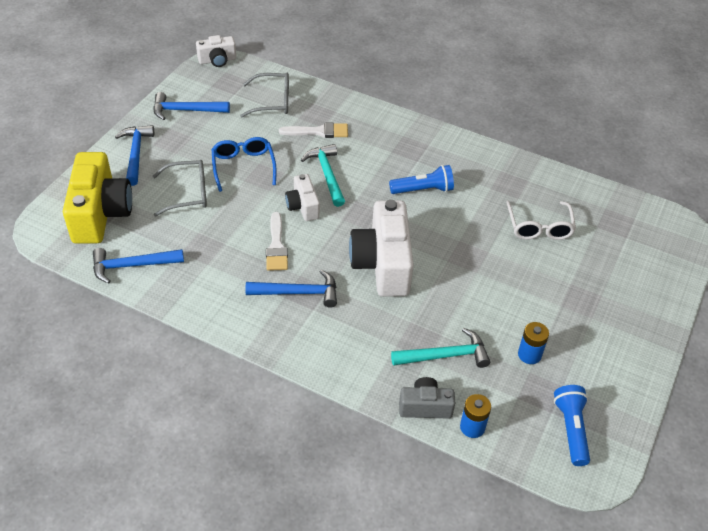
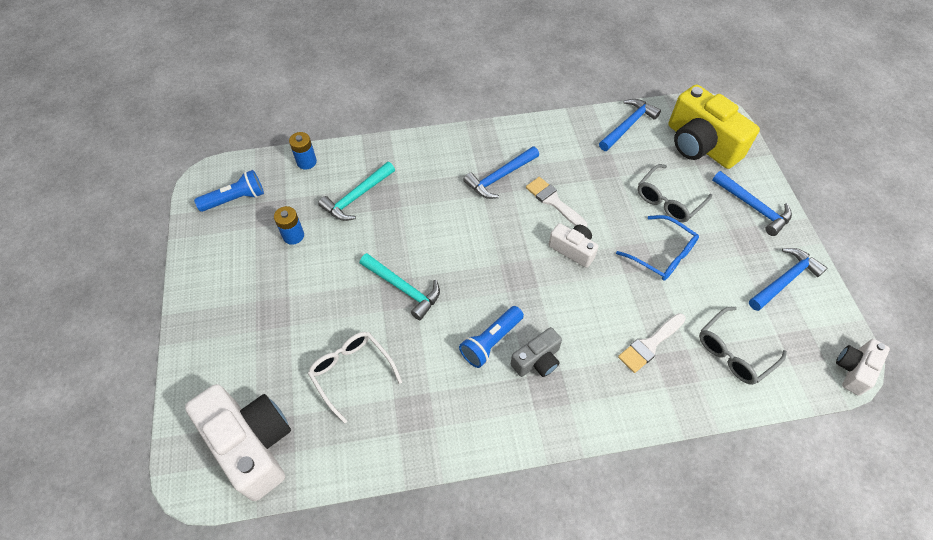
camera: 145 degrees right, 10 degrees up
turquoise hammer [301,144,345,207] -> turquoise hammer moved to [360,253,440,320]
white camera [349,200,414,297] -> white camera moved to [185,384,291,501]
grey camera [399,377,455,419] -> grey camera moved to [511,327,562,377]
blue flashlight [554,385,590,466] -> blue flashlight turned 75 degrees counterclockwise [194,170,264,212]

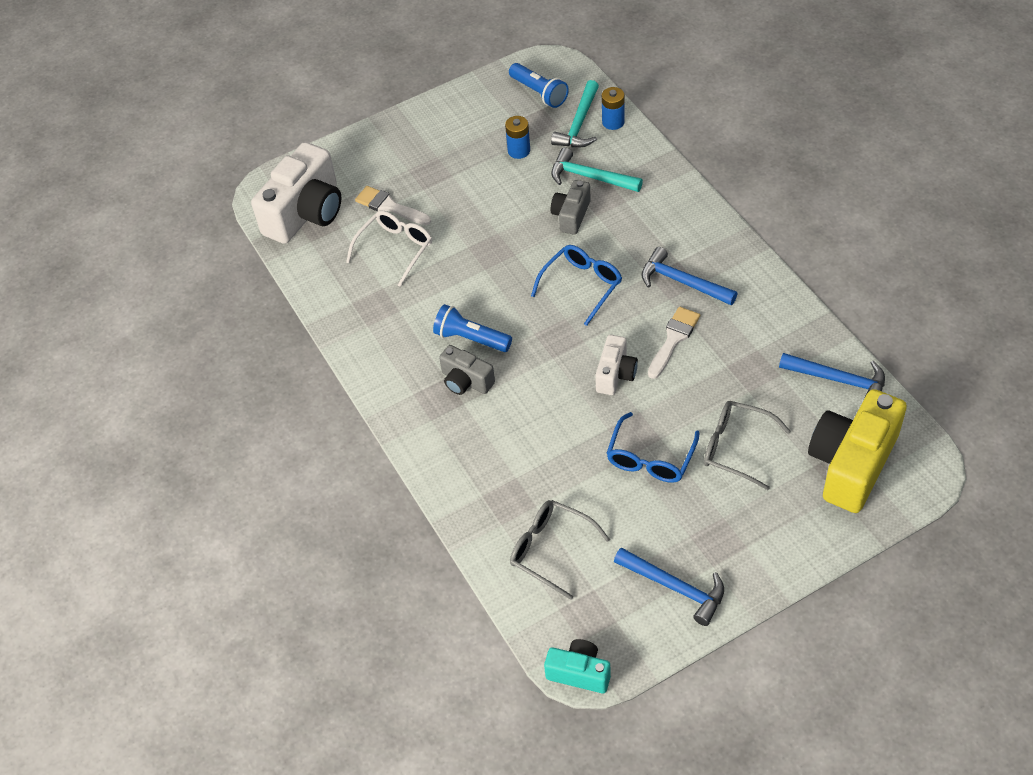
camera: 75 degrees right, 5 degrees down
turquoise hammer [360,253,440,320] -> turquoise hammer moved to [551,80,599,148]
white brush [618,313,686,373] -> white brush moved to [355,186,431,225]
blue hammer [712,171,792,236] -> none
white camera [836,339,890,396] -> turquoise camera [544,639,611,693]
none -> blue glasses [531,245,622,326]
none -> grey camera [551,180,591,235]

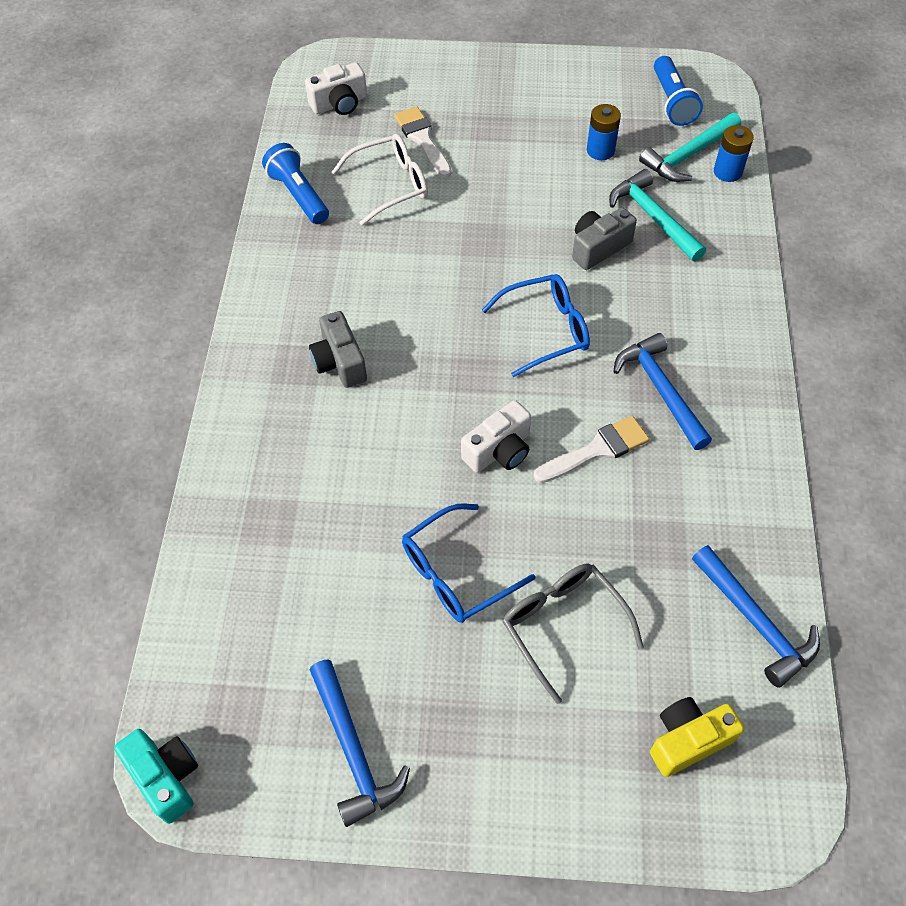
camera: 30 degrees right, 5 degrees up
white camera [251,142,341,244] -> white camera [305,62,367,115], size x0.52
blue flashlight [433,304,512,352] -> blue flashlight moved to [262,143,329,224]
grey glasses [510,500,610,600] -> none
yellow camera [808,389,907,513] -> yellow camera [650,697,744,777], size x0.52

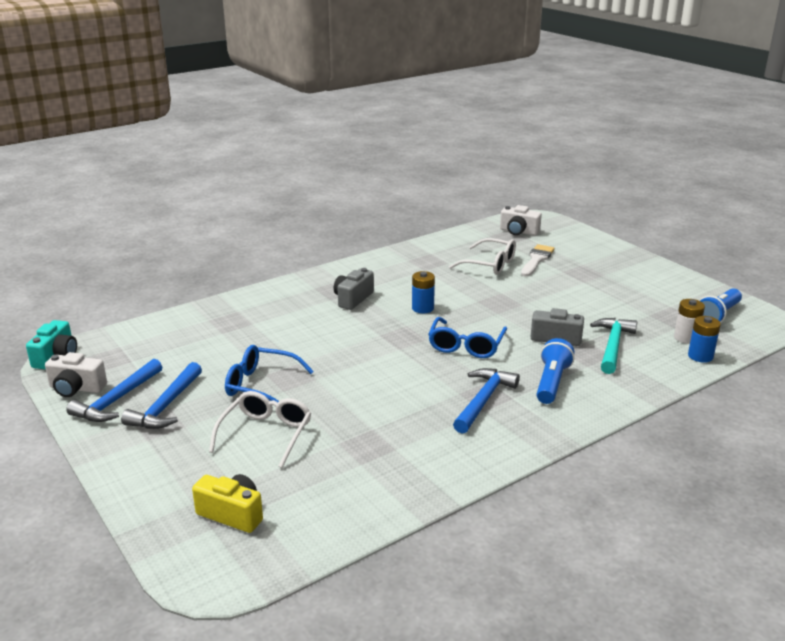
camera: 50 degrees right, 30 degrees down
blue flashlight [262,143,329,224] -> blue flashlight moved to [537,338,575,404]
white camera [461,400,531,473] -> white camera moved to [45,352,107,397]
blue glasses [482,274,590,377] -> blue glasses turned 75 degrees clockwise [428,317,507,358]
grey glasses [502,563,644,704] -> white glasses [209,391,311,468]
white brush [534,416,649,483] -> none
blue battery [587,104,621,160] -> blue battery moved to [412,271,435,313]
turquoise hammer [639,113,741,182] -> white battery [674,299,705,344]
blue hammer [692,545,820,688] -> blue hammer moved to [121,362,202,429]

